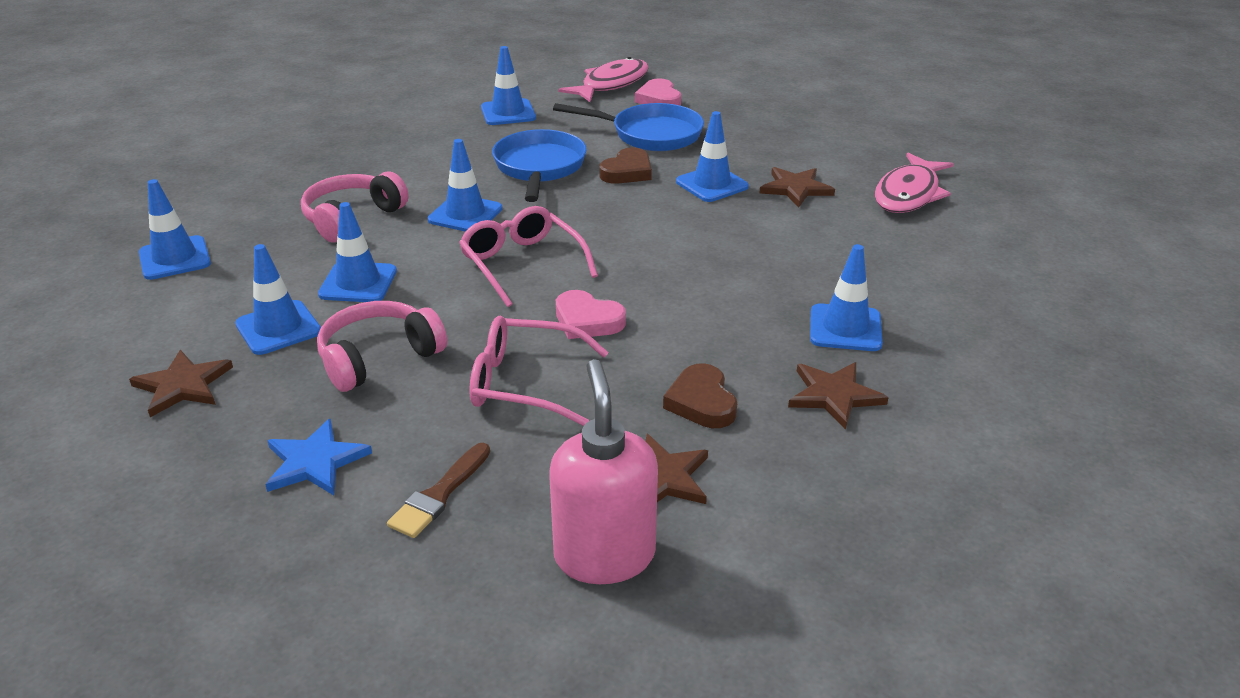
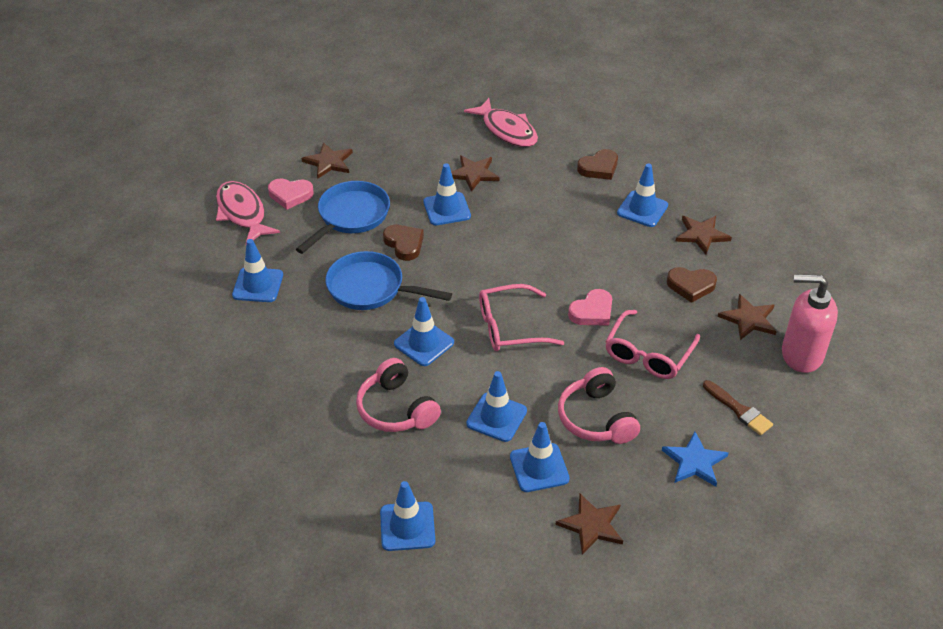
camera: 70 degrees left, 10 degrees up
none -> brown star [302,142,353,179]
none -> brown heart [577,149,618,180]

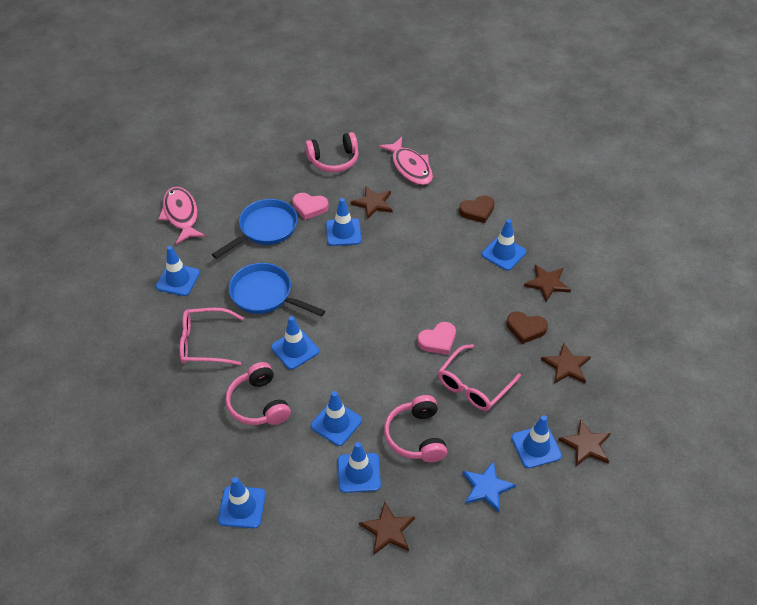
camera: 10 degrees right, 5 degrees up
pink heart [268,178,314,210] -> pink heart moved to [292,193,329,220]
brown star [302,142,353,179] -> brown star moved to [559,419,611,466]
brown heart [383,225,424,261] -> none
pink glasses [479,284,564,351] -> pink glasses moved to [179,308,244,365]
brown brush [703,380,773,435] -> blue traffic cone [512,415,562,468]
pink soap dispenser [782,274,838,373] -> none
none -> pink headphones [305,132,359,173]

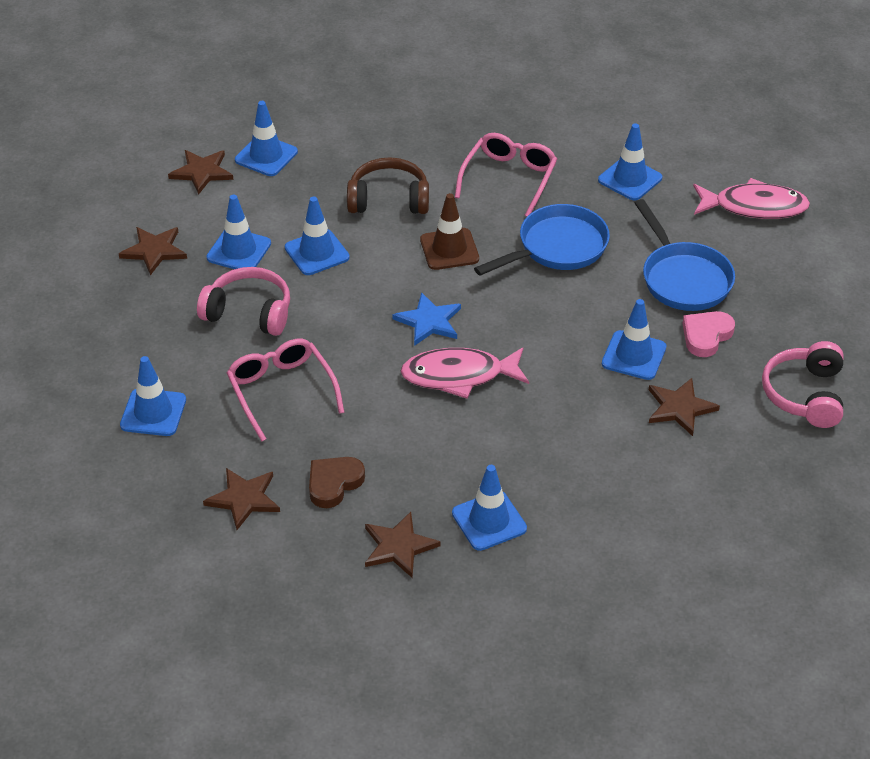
camera: 115 degrees right, 5 degrees down
pink headphones [225,362,291,425] -> brown headphones [347,157,429,214]
blue traffic cone [271,316,319,370] -> brown traffic cone [420,193,479,270]
pink fish [379,137,433,185] -> pink fish moved to [400,347,529,399]
pink heart [417,322,456,355] -> none
brown heart [459,195,495,223] -> none
blue star [462,461,516,513] -> blue star moved to [392,292,461,346]
brown star [559,419,611,466] -> brown star moved to [168,150,234,195]

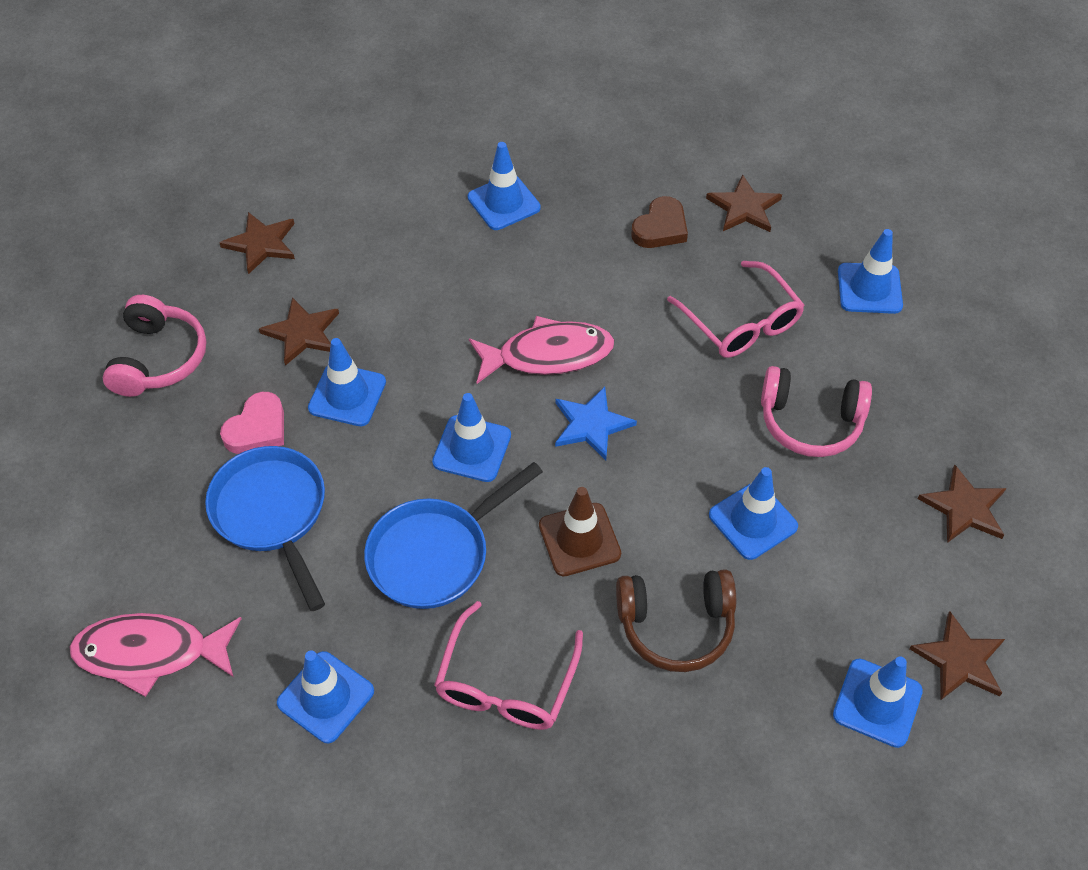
camera: 175 degrees right, 10 degrees up
blue traffic cone [206,195,271,269] -> blue traffic cone moved to [432,393,511,482]
brown star [365,512,440,578] -> brown star moved to [219,212,295,274]

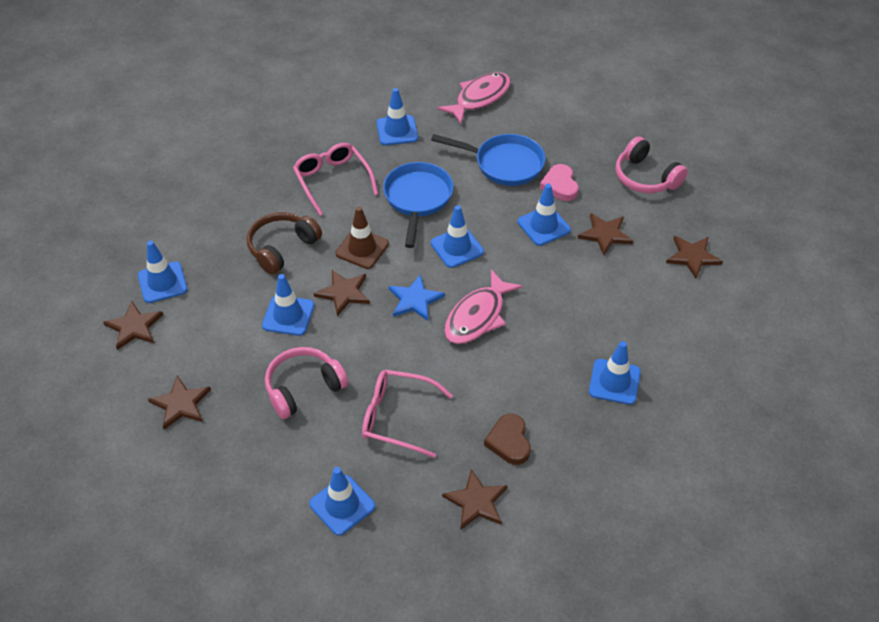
camera: 135 degrees right, 5 degrees down
none -> brown star [314,270,370,316]

